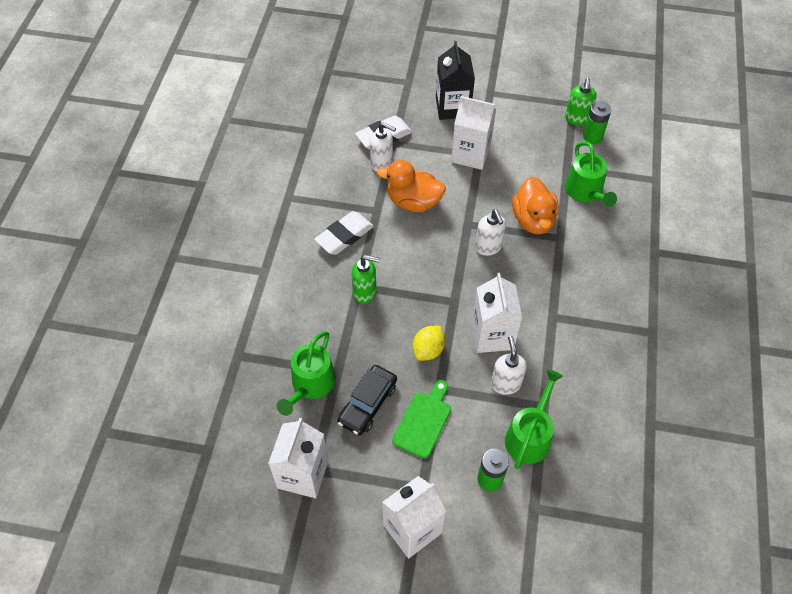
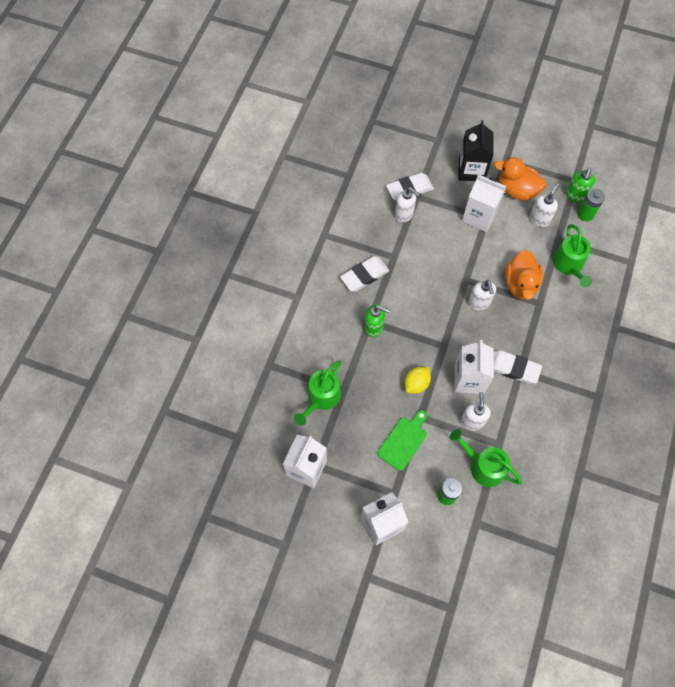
camera: 10 degrees right, 10 degrees up
black car [337,365,397,436] -> none
orange duck [377,160,446,212] -> orange duck moved to [494,157,546,201]
green watering can [505,369,563,469] -> green watering can turned 90 degrees counterclockwise [450,429,522,487]
none -> white eraser [494,350,542,384]
none -> white soap dispenser [530,184,560,227]

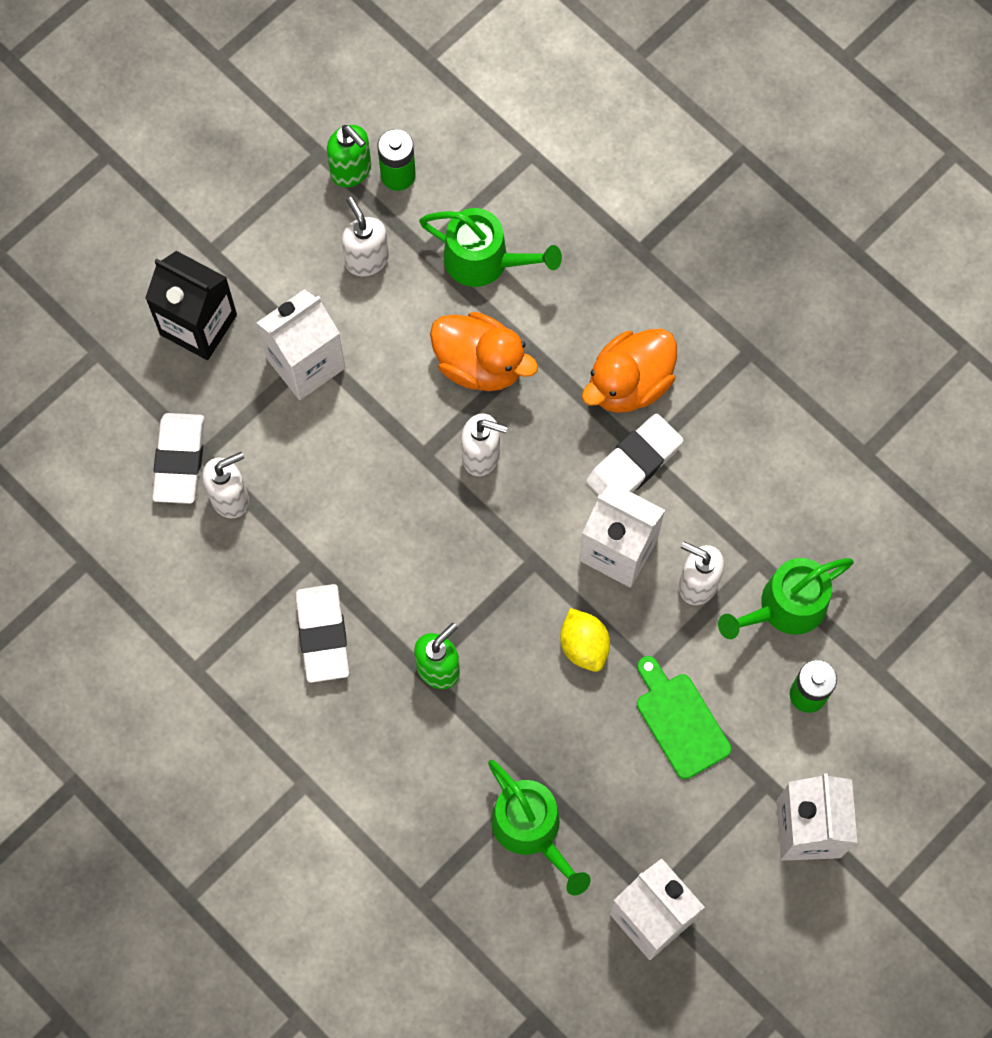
camera: 65 degrees left, 5 degrees up
orange duck [494,157,546,201] -> orange duck moved to [582,329,677,413]

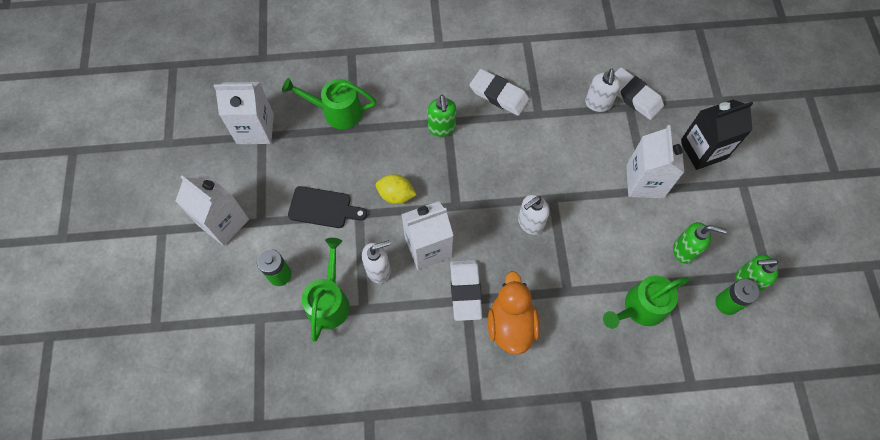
camera: 130 degrees right, 5 degrees down
white soap dispenser [342,197,389,276] -> green soap dispenser [673,222,727,264]
orange duck [430,312,538,391] -> none
green cutting board [637,656,731,779] -> black cutting board [288,186,367,228]

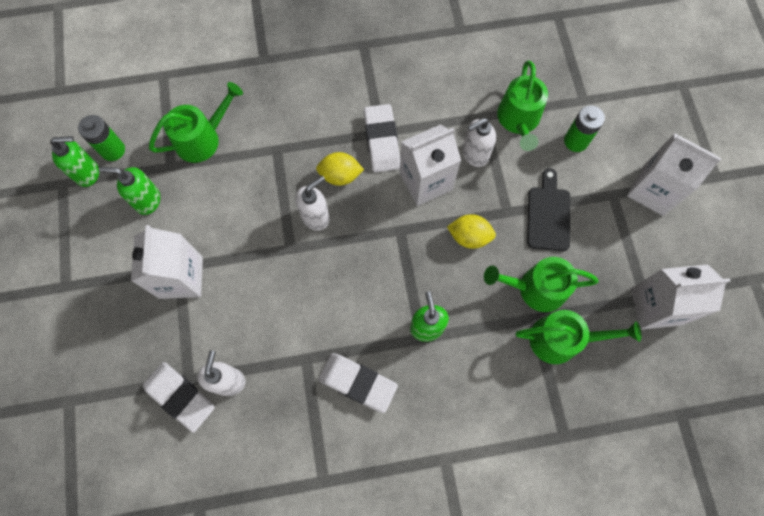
camera: 175 degrees right, 5 degrees up
black cutting board [288,186,367,228] -> black cutting board turned 90 degrees clockwise [527,168,570,251]
orange duck [488,271,540,355] -> none
black carton [681,100,753,170] -> none
none -> yellow lemon [316,152,364,186]
none -> green watering can [484,257,599,312]

